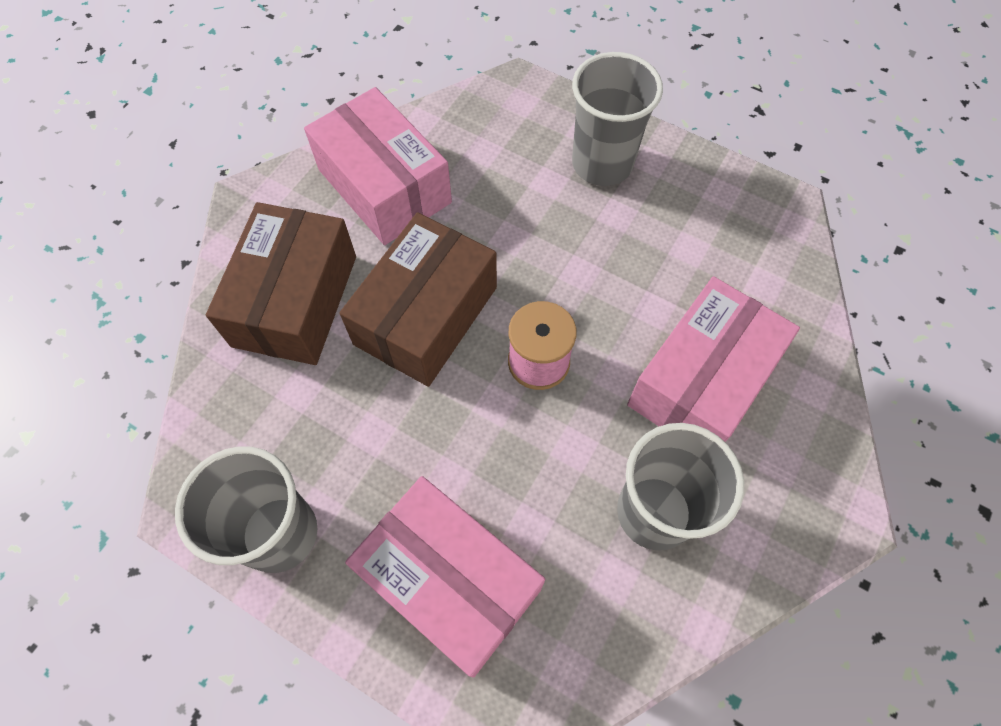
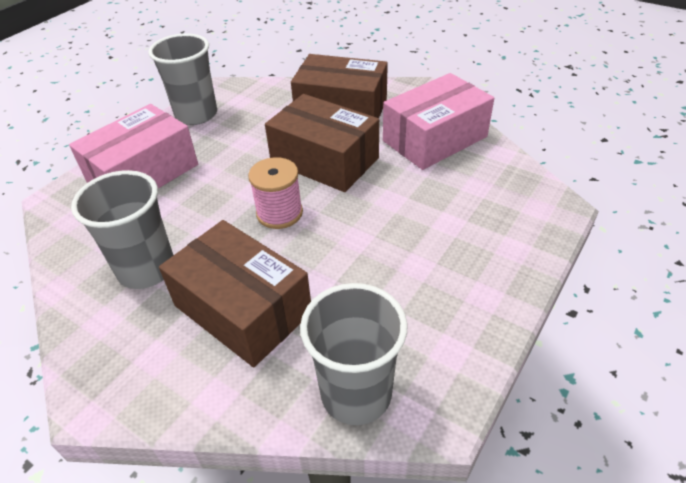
camera: 95 degrees right, 20 degrees down
grey cup [572,52,663,186] -> grey cup moved to [300,283,408,425]
pink box [627,276,800,442] -> brown box [159,220,311,367]

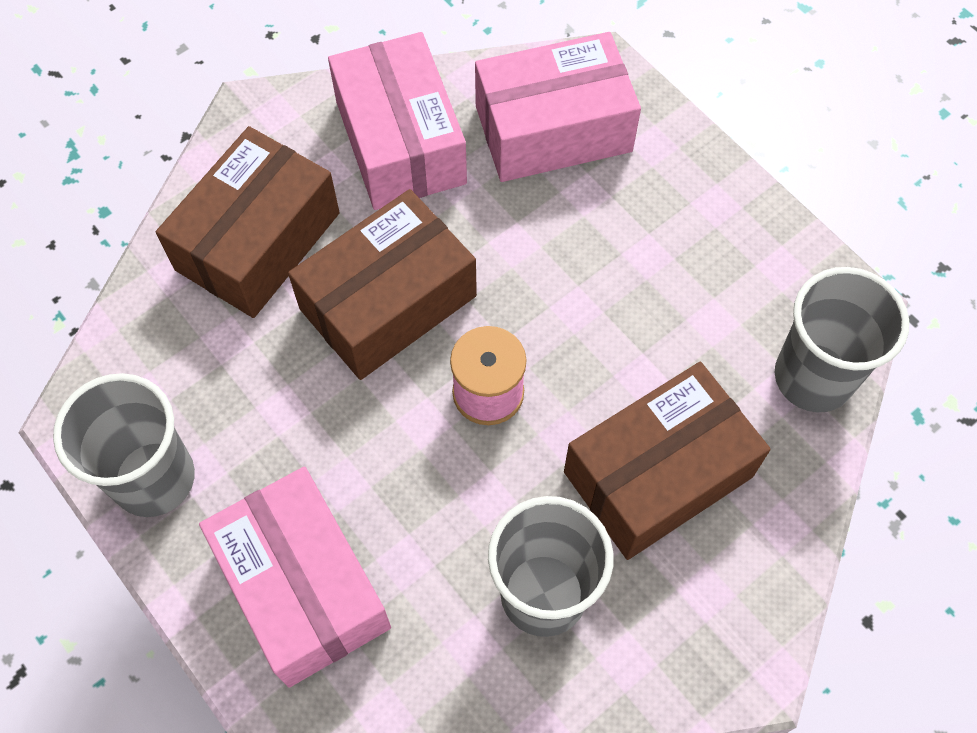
camera: 75 degrees left, 20 degrees up
none -> pink box [475,32,641,182]

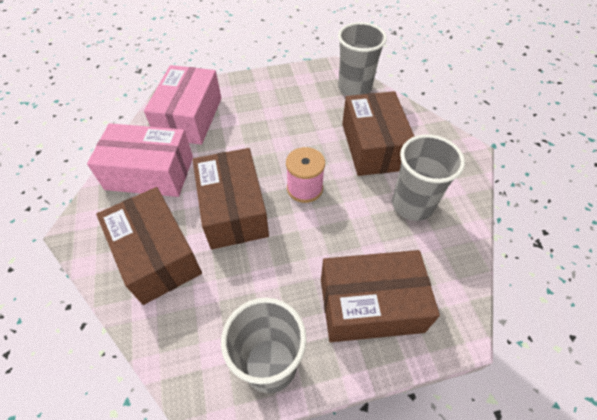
camera: 65 degrees left, 10 degrees down
pink box [199,467,391,687] -> brown box [321,250,440,342]

